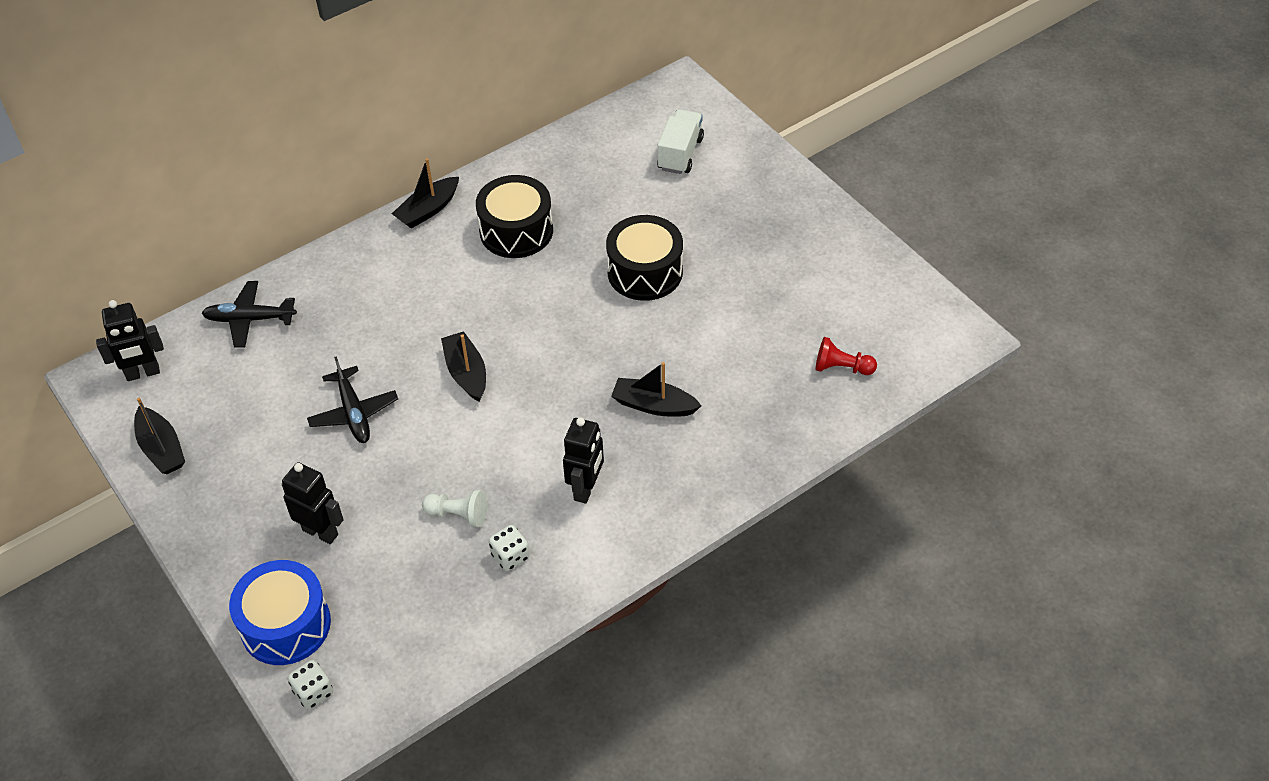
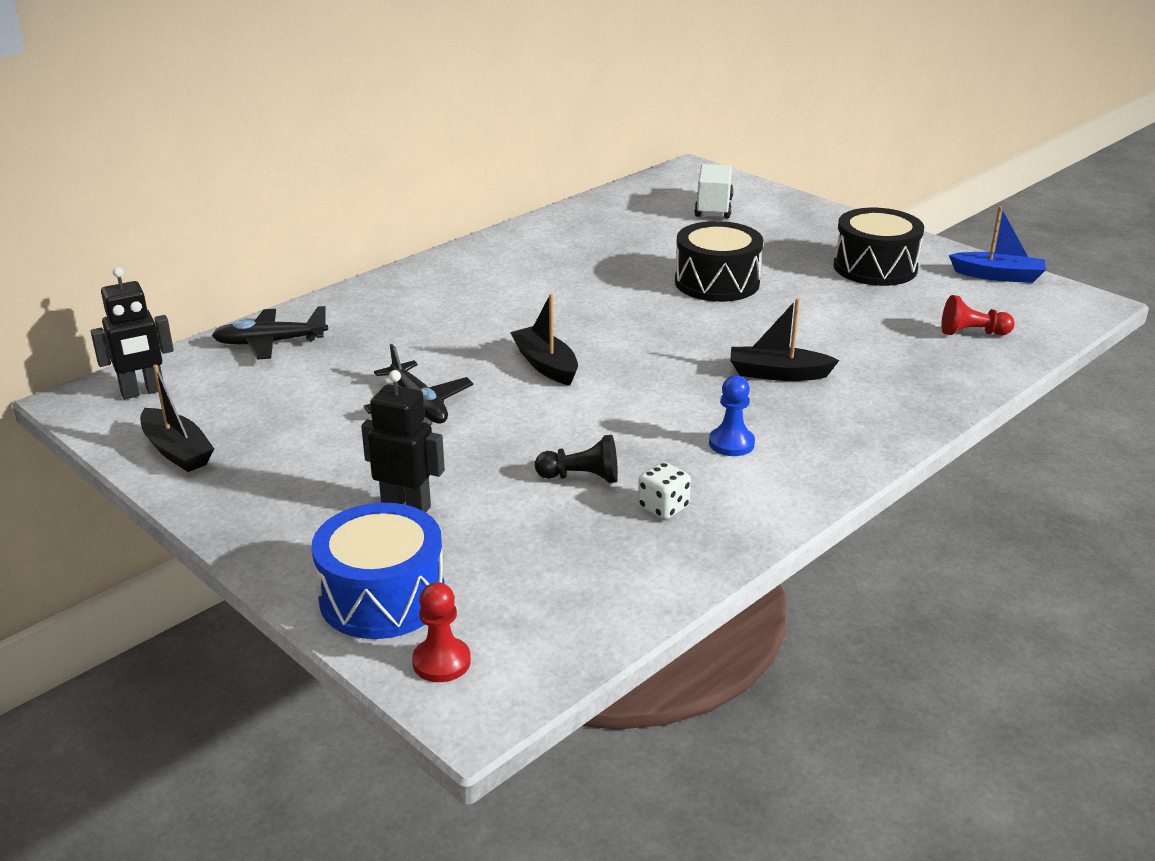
camera: 10 degrees left, 20 degrees down
white dice [288,660,333,709] -> red pawn [412,582,471,682]
black boat [392,158,459,229] -> none
white pawn [422,490,488,528] -> black pawn [535,435,618,483]
black drum [476,175,553,258] -> black drum moved to [833,208,924,286]
black robot [563,417,604,504] -> blue pawn [709,375,755,456]
none -> blue boat [949,206,1046,283]

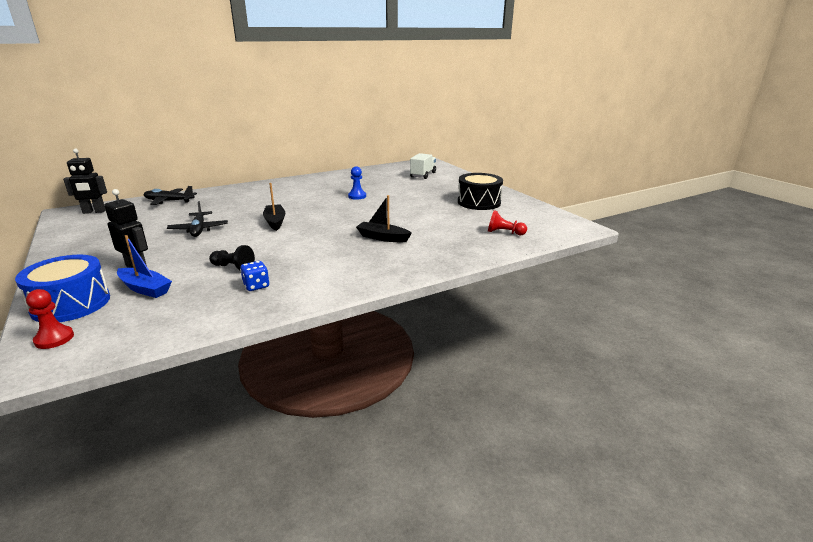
camera: 15 degrees right, 5 degrees down
black boat [140,365,214,472] -> none
white dice [638,462,691,519] -> blue dice [240,261,270,291]
black drum [675,221,763,302] -> none
blue pawn [709,375,755,456] -> blue pawn moved to [348,167,366,200]
blue boat [949,206,1046,283] -> blue boat moved to [117,235,172,298]

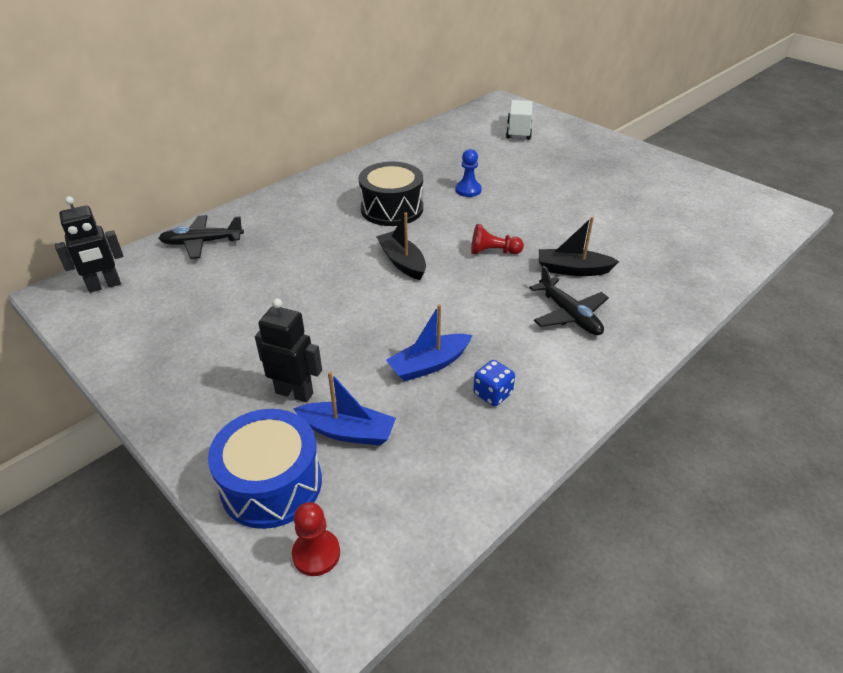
camera: 15 degrees left, 15 degrees up
black plane [167,201,228,237] -> black plane moved to [529,266,609,335]
black pawn [209,245,255,270] -> blue boat [386,304,472,382]
black drum [458,173,503,210] -> black drum moved to [359,162,423,226]
red pawn [488,210,527,235] -> red pawn moved to [471,224,524,254]

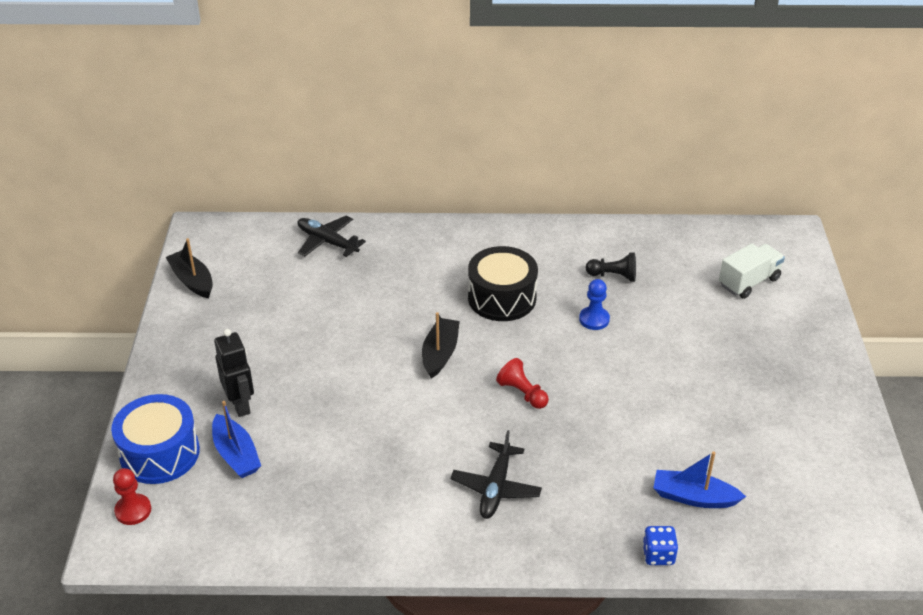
camera: 45 degrees right, 0 degrees up
black robot [55,196,123,293] -> none
blue boat [386,304,472,382] -> blue boat moved to [654,451,746,508]
blue dice [473,360,515,406] -> blue dice moved to [642,526,678,565]
black boat [539,217,619,276] -> black boat moved to [166,238,213,298]
none -> black pawn [586,252,636,282]

